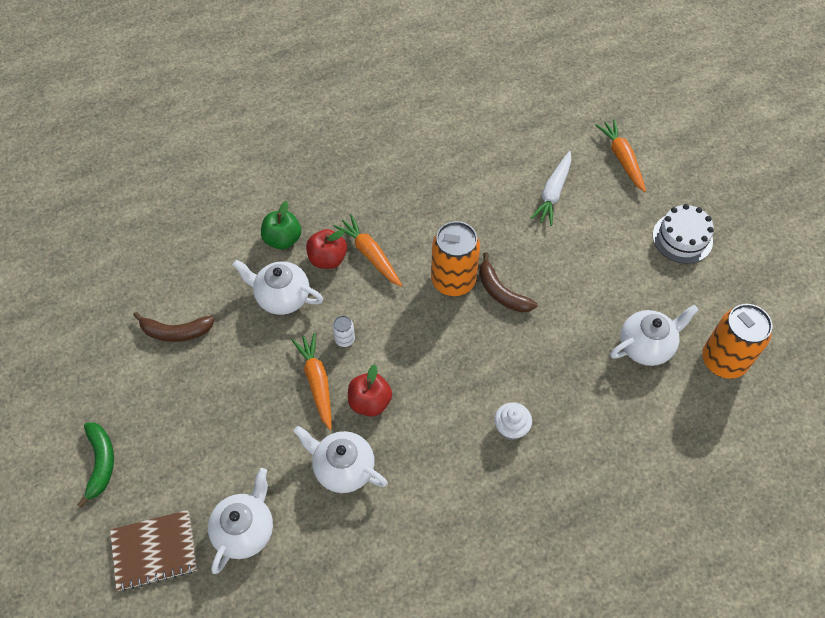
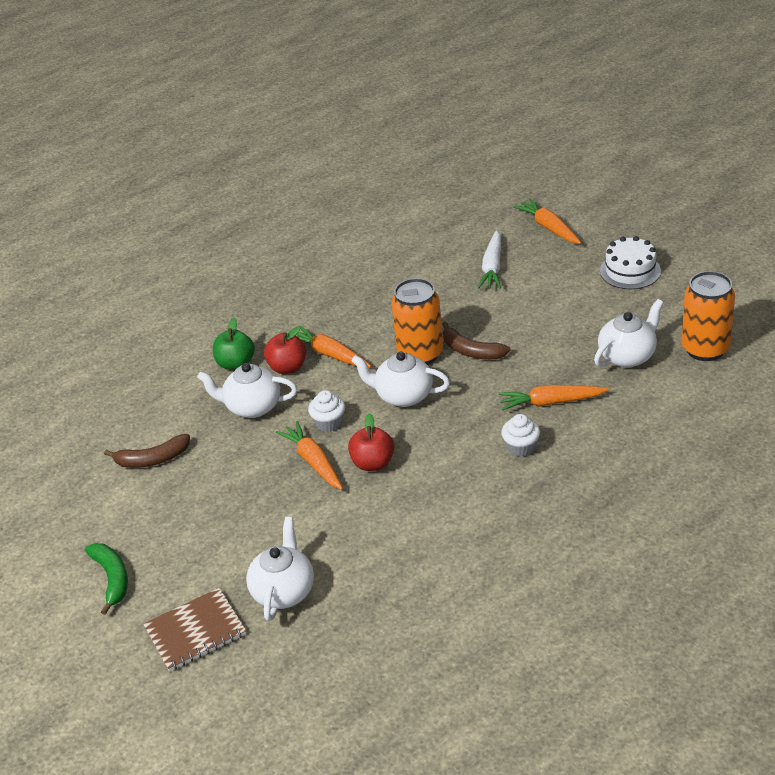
camera: 10 degrees left, 20 degrees down
white teapot [293,426,388,493] -> white teapot moved to [351,351,450,407]
white can [333,315,355,347] -> white cupcake [308,390,345,432]
none -> orange carrot [498,385,609,411]

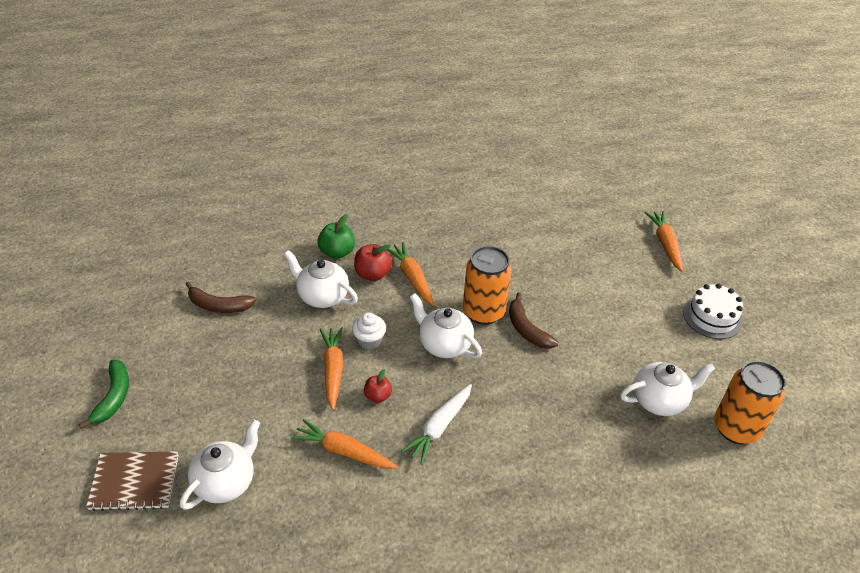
camera: 20 degrees right, 5 degrees up
red apple [348,413,394,471] -> red apple [364,369,392,403], size x0.65
white carrot [478,230,501,289] -> white carrot moved to [401,384,472,465]
orange carrot [498,385,609,411] -> orange carrot moved to [291,419,398,469]
white cupcake [501,414,540,457] -> none

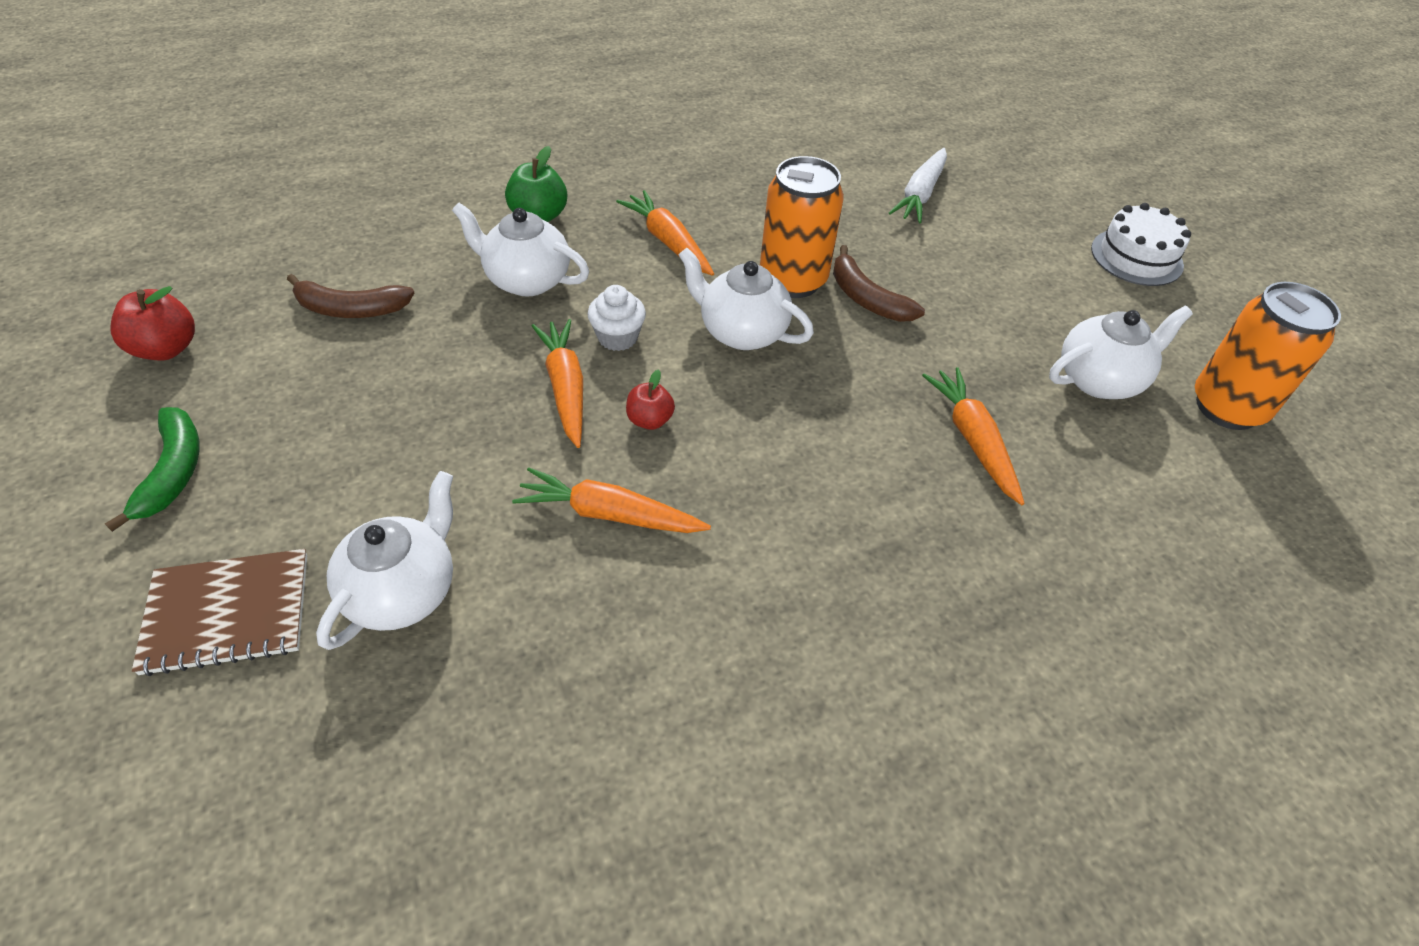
camera: 10 degrees left, 5 degrees up
red apple [354,244,392,281] -> red apple moved to [110,286,195,360]
white carrot [401,384,472,465] -> white carrot moved to [889,148,947,224]
orange carrot [645,211,683,272] -> orange carrot moved to [922,367,1025,505]

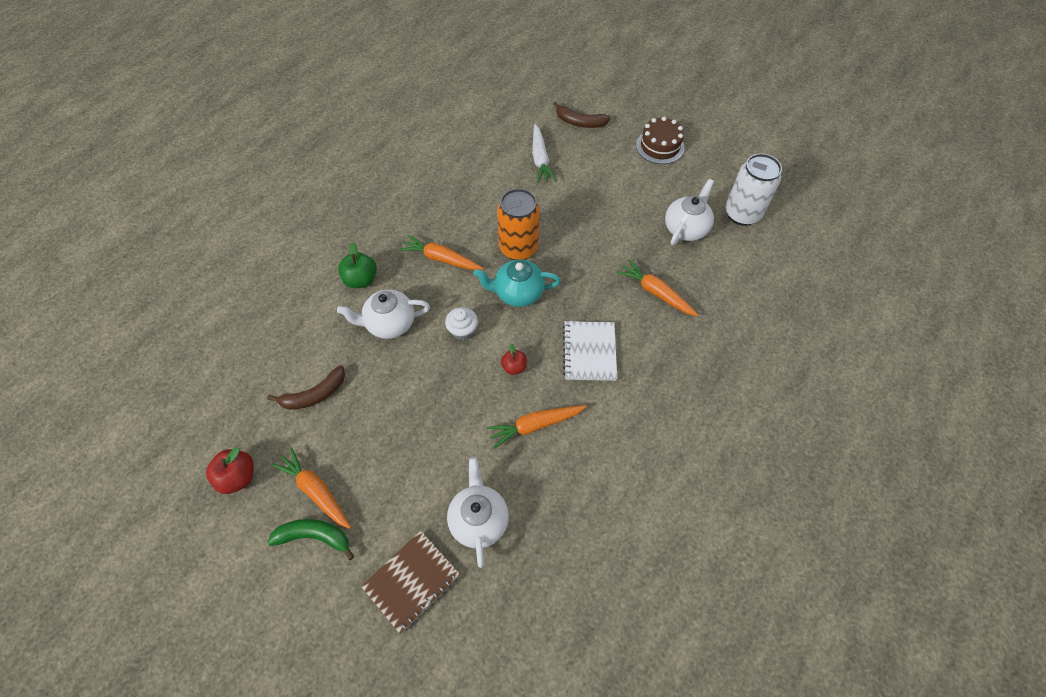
camera: 30 degrees left, 10 degrees up
green banana [105,407,200,532] -> green banana turned 45 degrees counterclockwise [267,519,354,560]
orange carrot [532,319,583,448] -> orange carrot moved to [272,447,351,529]
white teapot [679,248,814,350] -> turquoise teapot [474,259,561,307]
brown banana [833,245,925,322] -> brown banana moved to [553,101,611,128]
white cake [1091,203,1191,286] -> brown cake [636,117,685,164]
orange can [1195,282,1341,430] -> white can [725,153,782,226]
none -> white notebook [563,321,617,381]

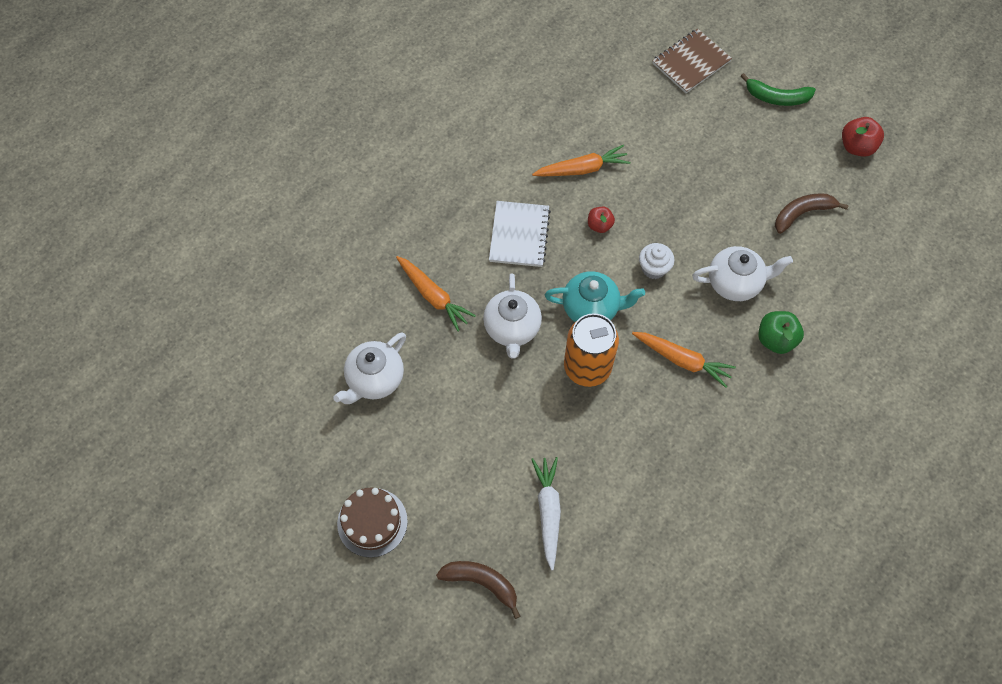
camera: 175 degrees left, 5 degrees up
orange carrot [272,447,351,529] -> none
white teapot [447,457,509,568] -> white teapot moved to [483,273,542,359]
white can [725,153,782,226] -> none

